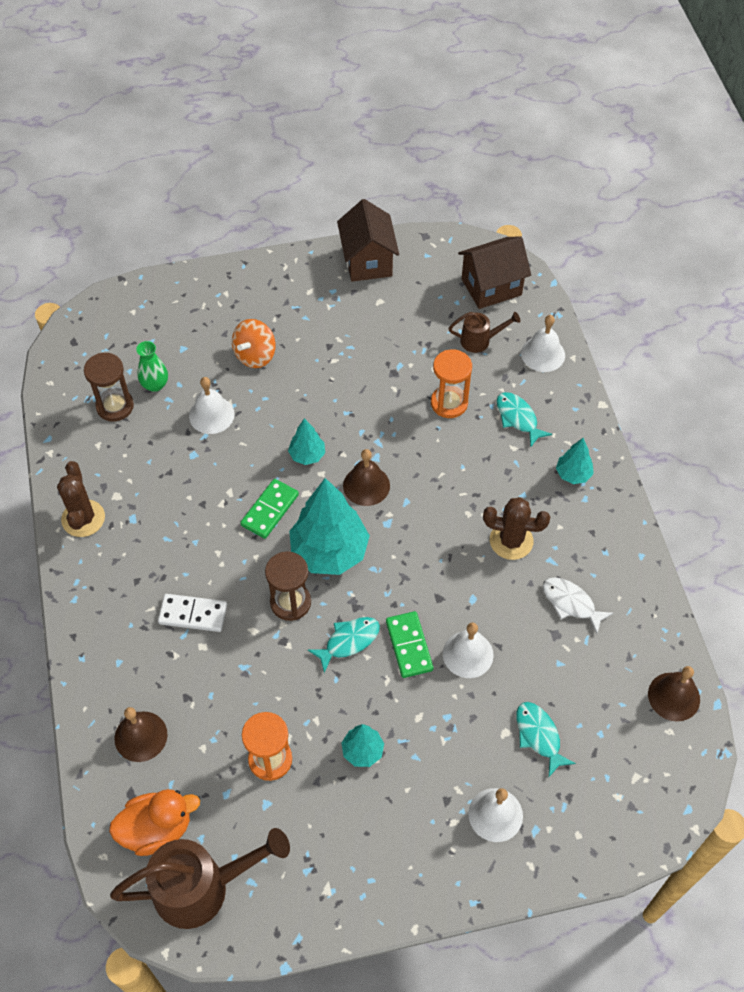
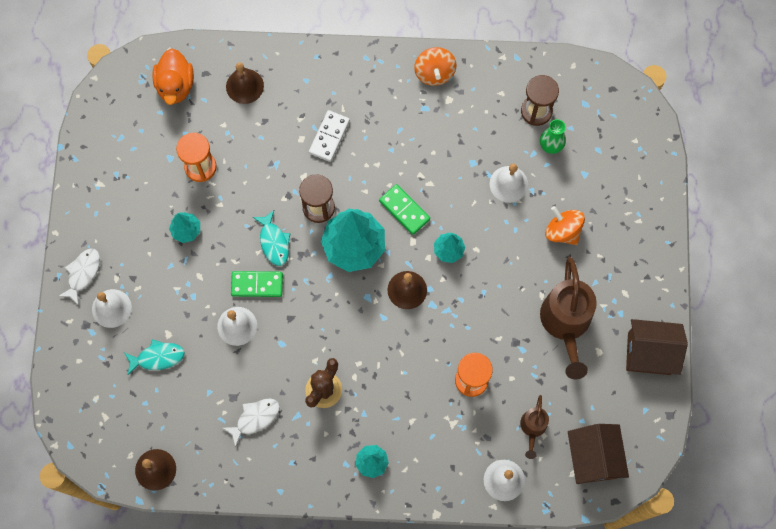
camera: 105 degrees right, 15 degrees up
brown cactus [57,461,105,537] -> orange spinning top [414,47,457,86]
brown watering can [110,828,290,929] -> brown watering can moved to [540,257,597,380]
turquoise fish [497,392,552,447] -> none
none -> white fish [58,248,100,305]

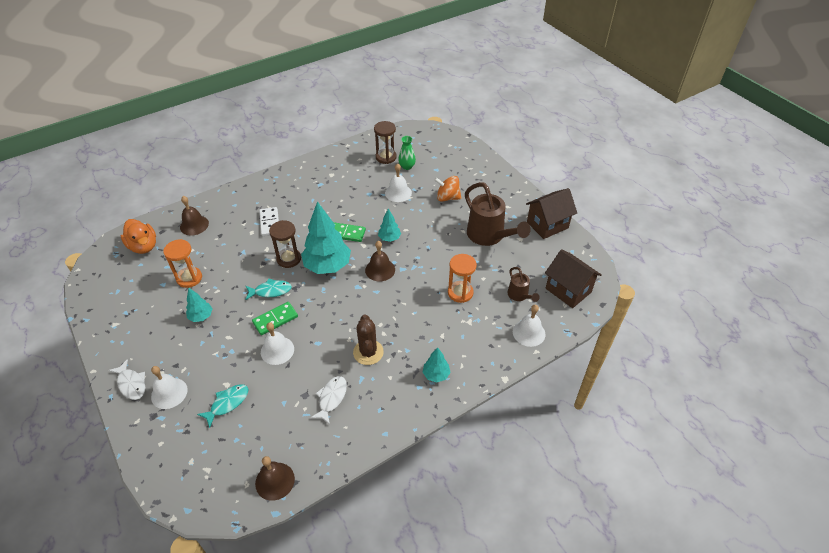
camera: 35 degrees left, 25 degrees down
white fish [58,248,100,305] -> white fish turned 150 degrees clockwise [108,359,145,400]
turquoise fish [253,210,290,266] -> turquoise fish turned 45 degrees counterclockwise [245,278,292,300]
orange spinning top [414,47,457,86] -> none

